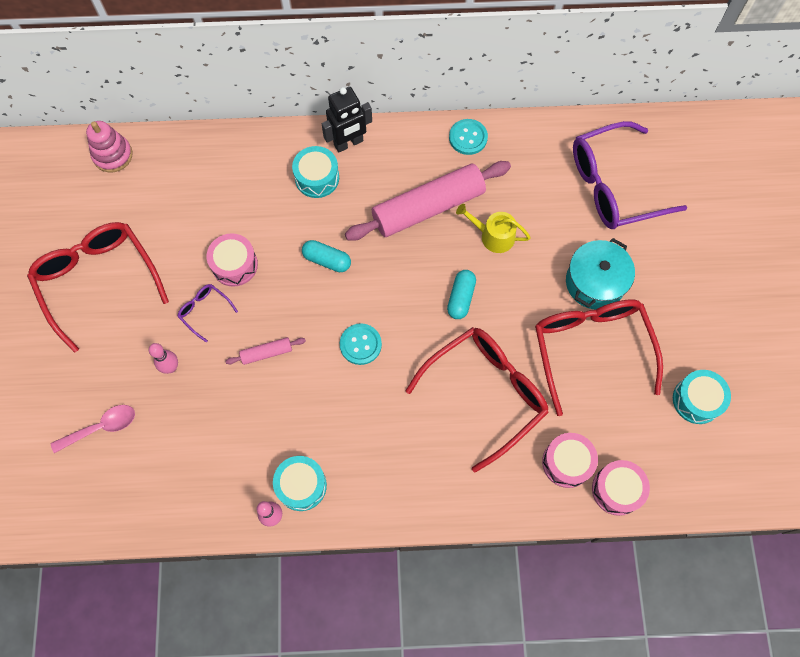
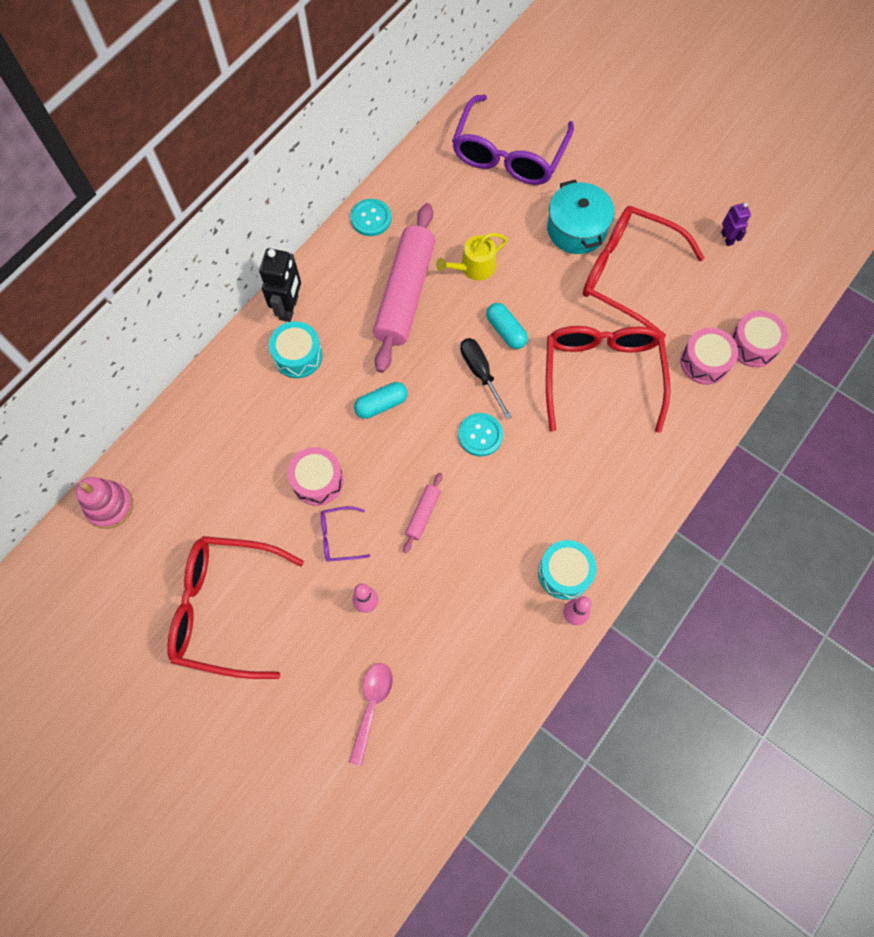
camera: 50 degrees left, 0 degrees up
turquoise drum [673,370,731,424] -> purple robot [721,203,751,246]
none -> black screwdriver [460,338,512,419]

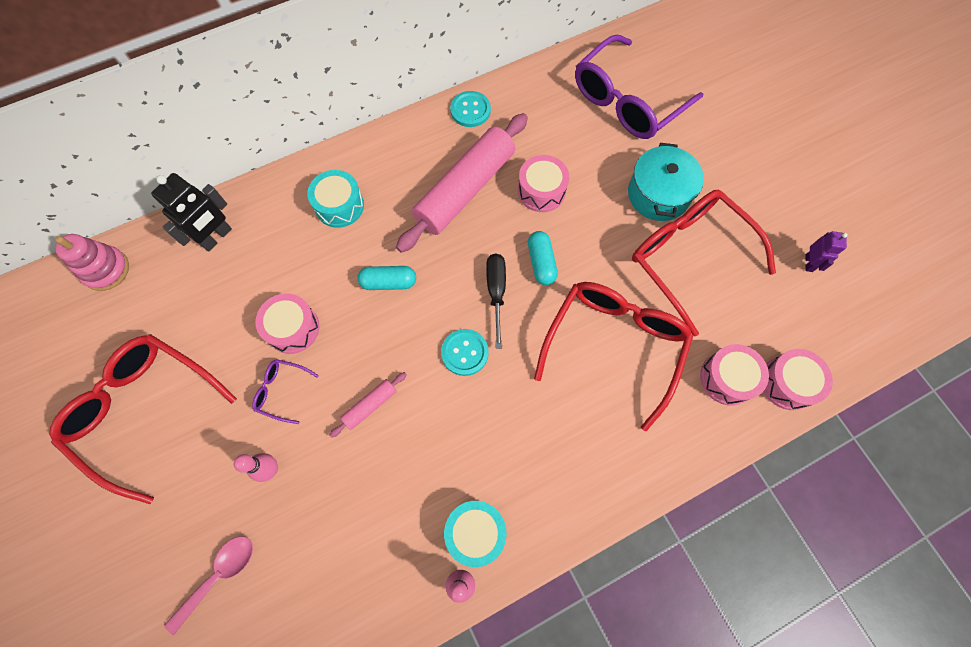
camera: 25 degrees right, 0 degrees up
black robot [259,248,301,322] -> black robot moved to [151,173,232,251]
yellow watering can [436,233,507,280] -> pink drum [518,155,569,212]

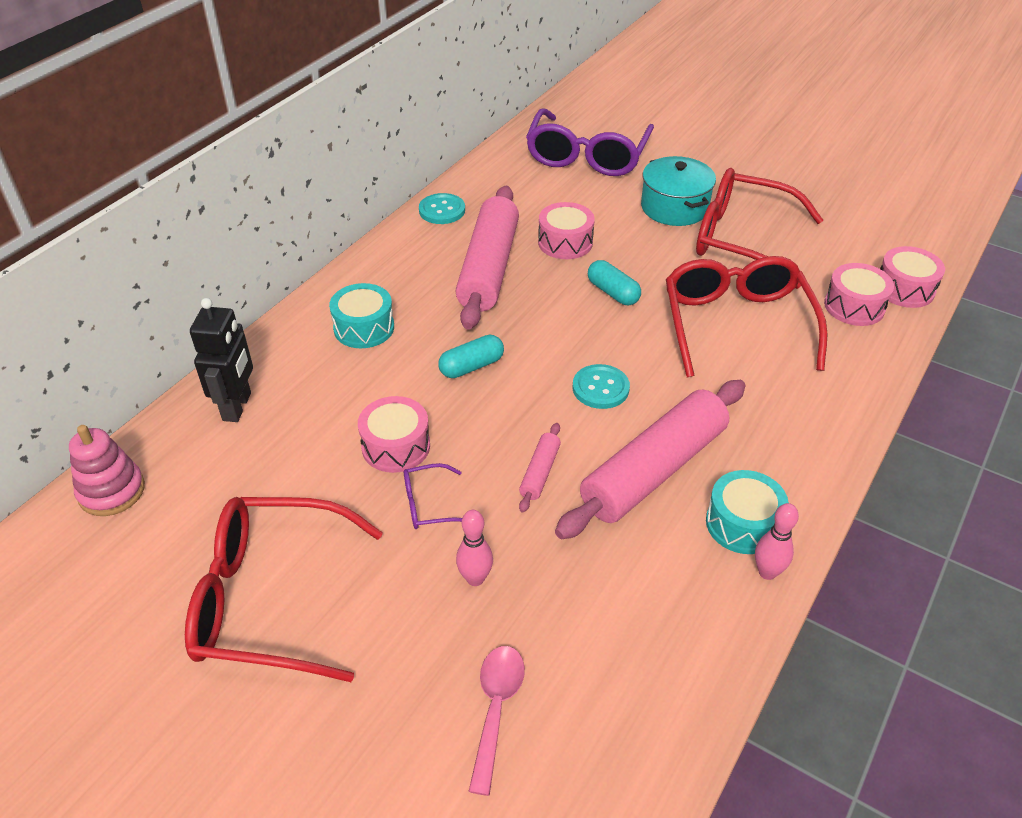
camera: 30 degrees left, 25 degrees down
black screwdriver [486,254,506,349] -> none
purple robot [805,231,848,272] -> none
none -> pink rolling pin [555,380,746,539]

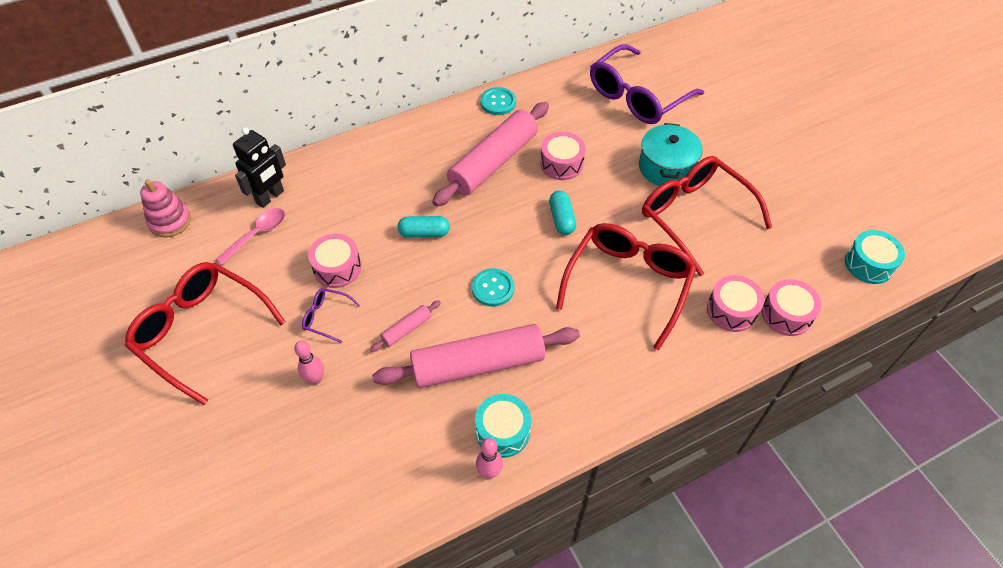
camera: 30 degrees right, 10 degrees up
turquoise drum [329,283,394,348] -> turquoise drum moved to [845,230,905,284]
pink spoon [468,646,525,796] -> pink spoon moved to [216,208,285,265]

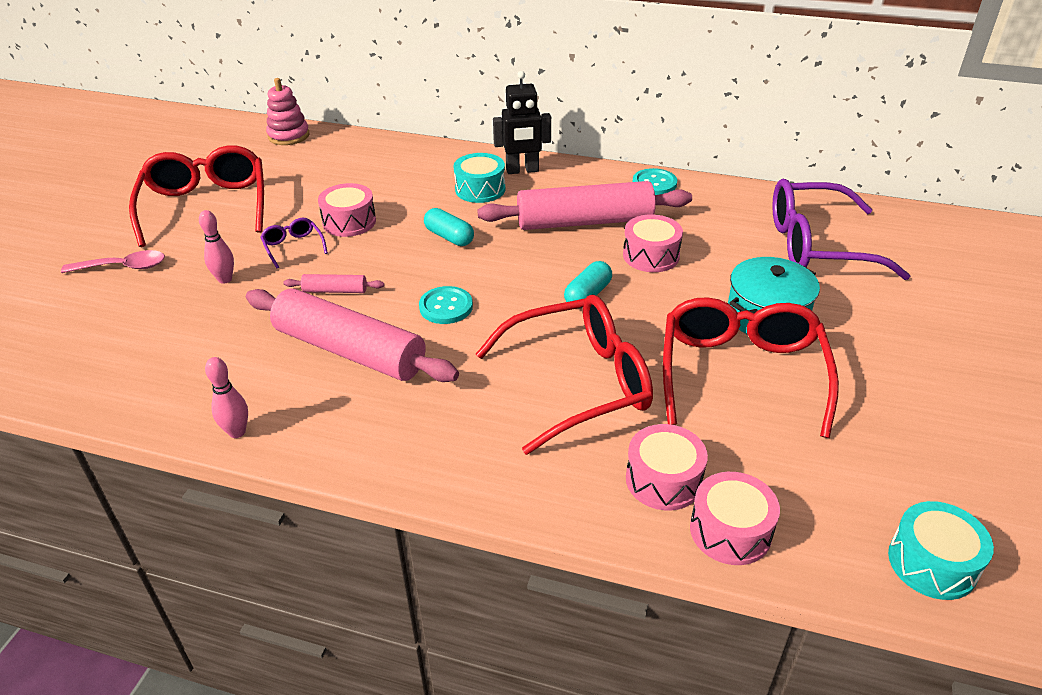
camera: 45 degrees right, 15 degrees down
pink spoon [216,208,285,265] -> pink spoon moved to [61,250,165,273]
black robot [233,127,286,208] -> black robot moved to [493,71,551,174]
turquoise drum [475,394,531,458] -> turquoise drum moved to [454,153,505,203]

